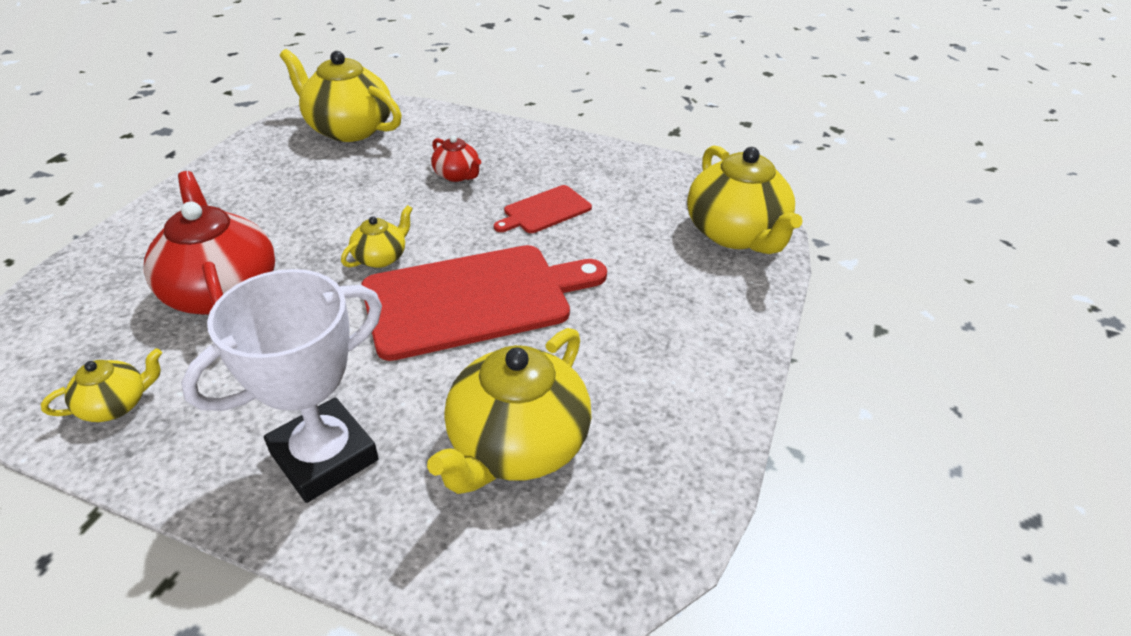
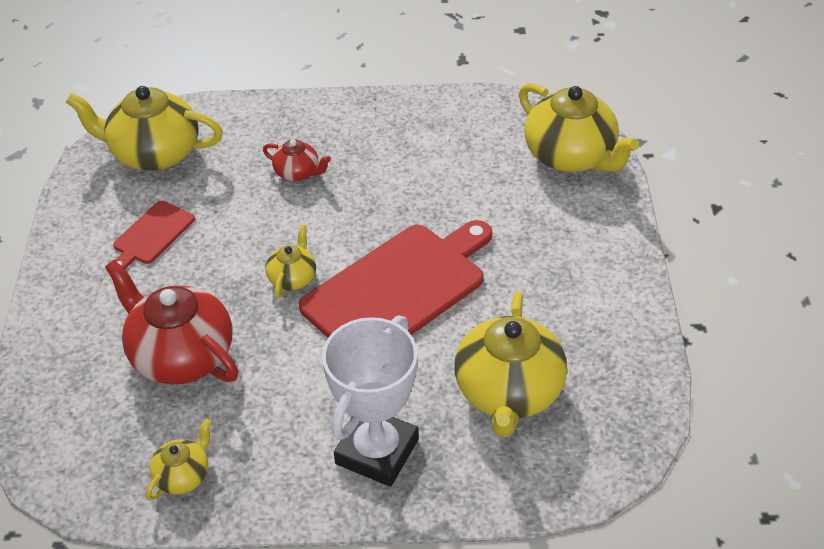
camera: 20 degrees left, 5 degrees up
red cutting board [494,185,592,233] -> red cutting board moved to [113,201,195,269]

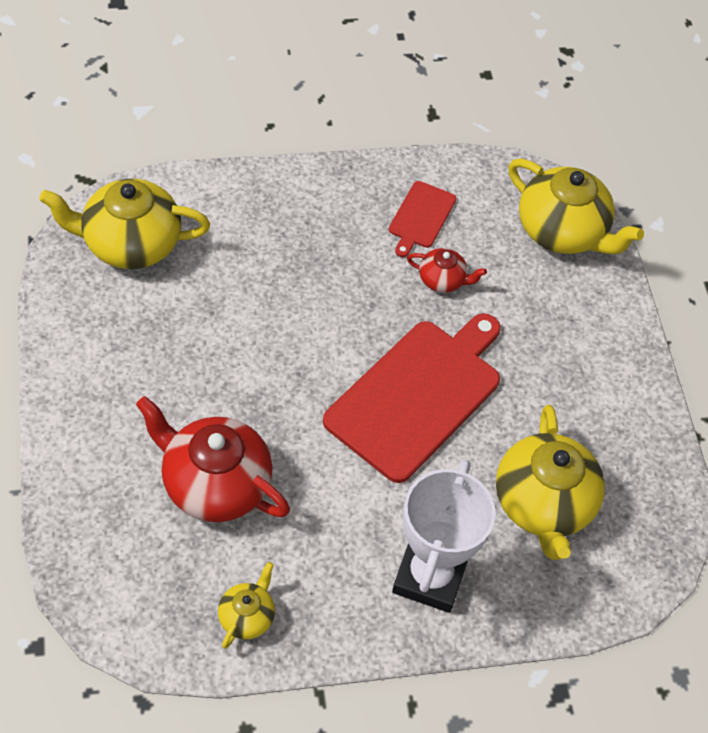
camera: 15 degrees left, 10 degrees up
red cutting board [113,201,195,269] -> red cutting board moved to [389,181,456,257]
red teapot [263,140,331,181] -> red teapot moved to [407,248,487,293]
yellow teapot [265,224,316,298] -> none

